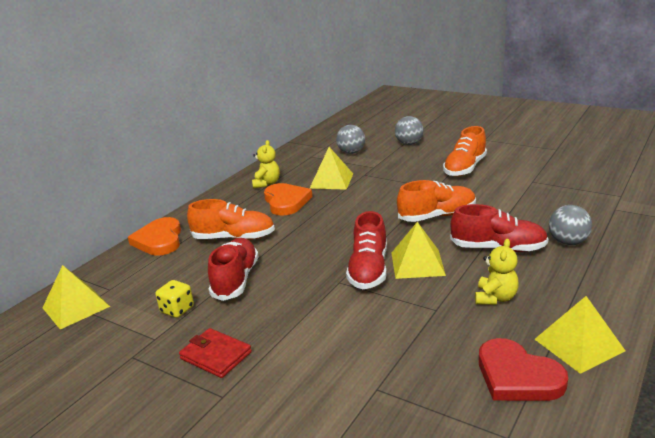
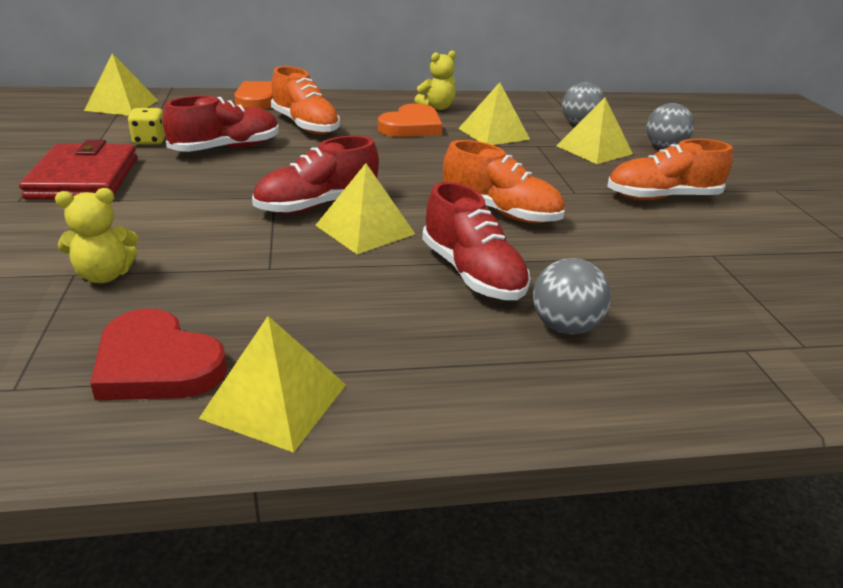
camera: 45 degrees right, 5 degrees up
red wallet [179,328,252,378] -> red wallet [19,140,137,200], size x1.59
yellow teddy bear [475,239,519,305] -> yellow teddy bear moved to [55,188,138,283]
red heart [479,338,568,401] -> red heart turned 60 degrees counterclockwise [90,308,227,400]
none -> yellow pyramid [557,98,633,164]

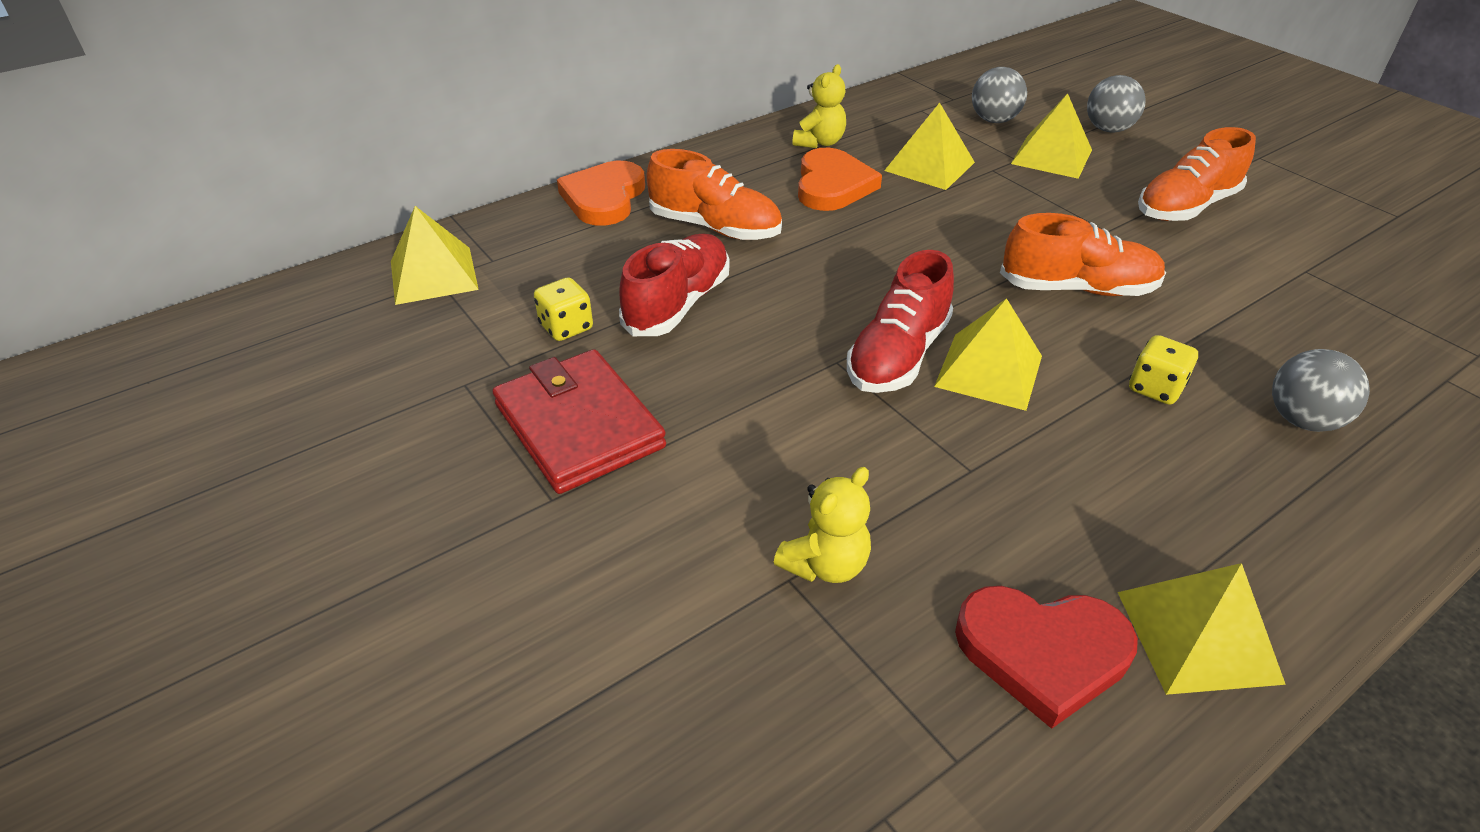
camera: 25 degrees left, 10 degrees up
red shoe [422,182,530,300] -> yellow dice [1129,335,1198,405]

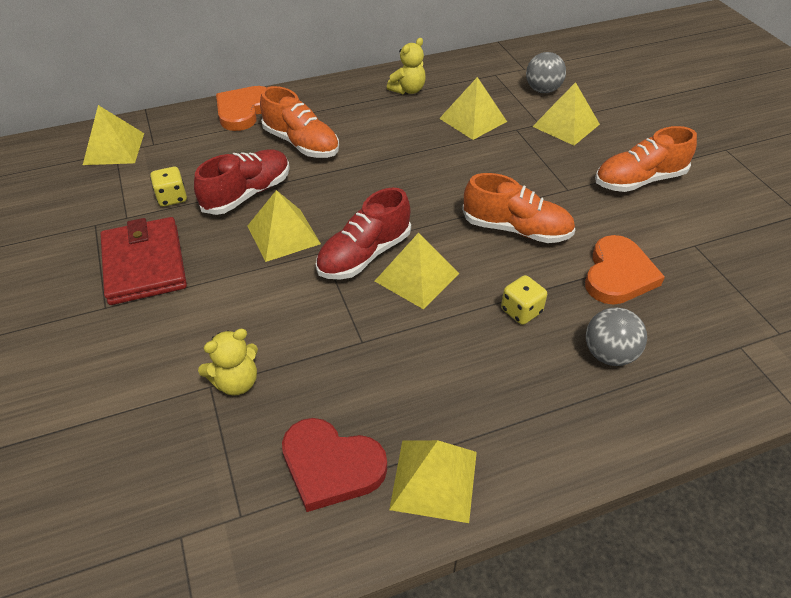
camera: 15 degrees right, 5 degrees up
orange heart [798,148,882,211] -> orange heart moved to [585,235,665,305]
grey ball [1087,75,1145,133] -> none
none -> yellow pyramid [247,190,321,262]

